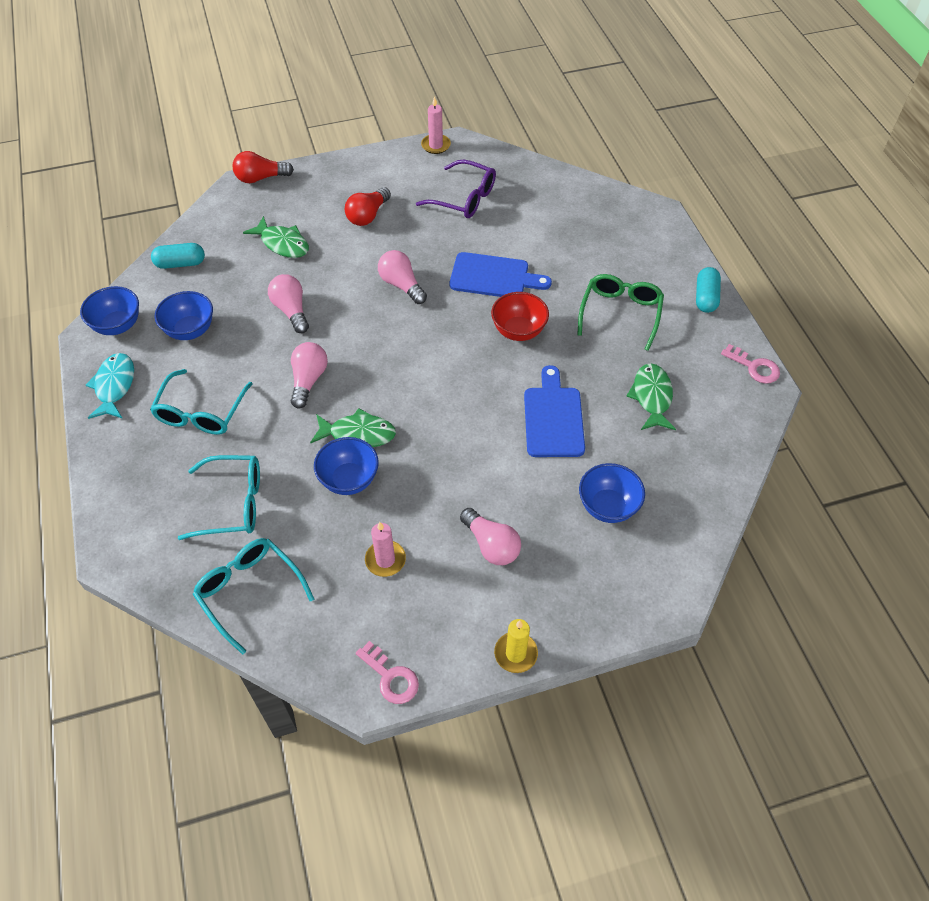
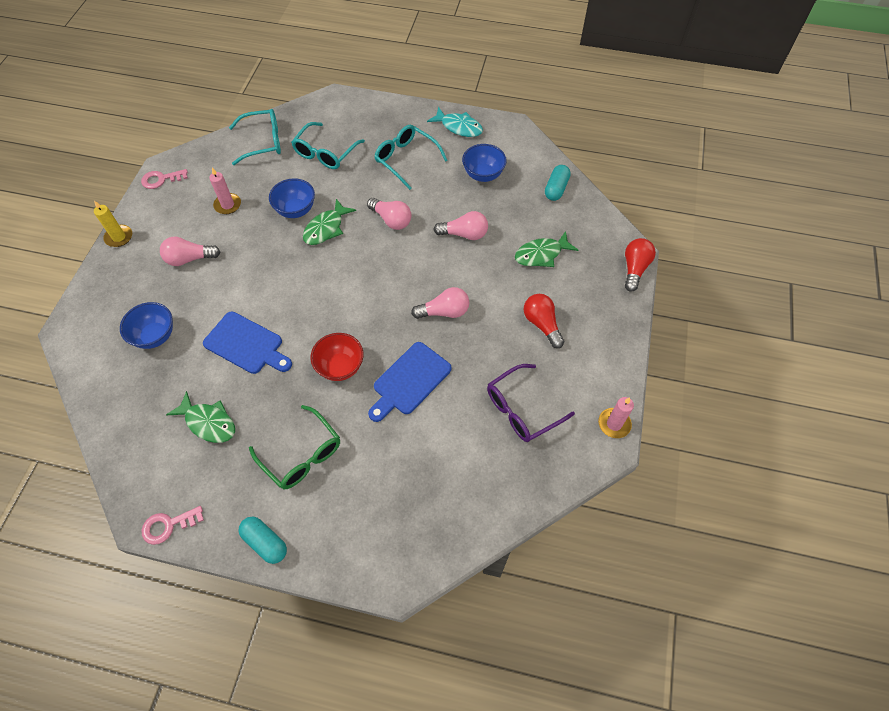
camera: 120 degrees right, 5 degrees up
blue bowl [80,286,139,335] -> none

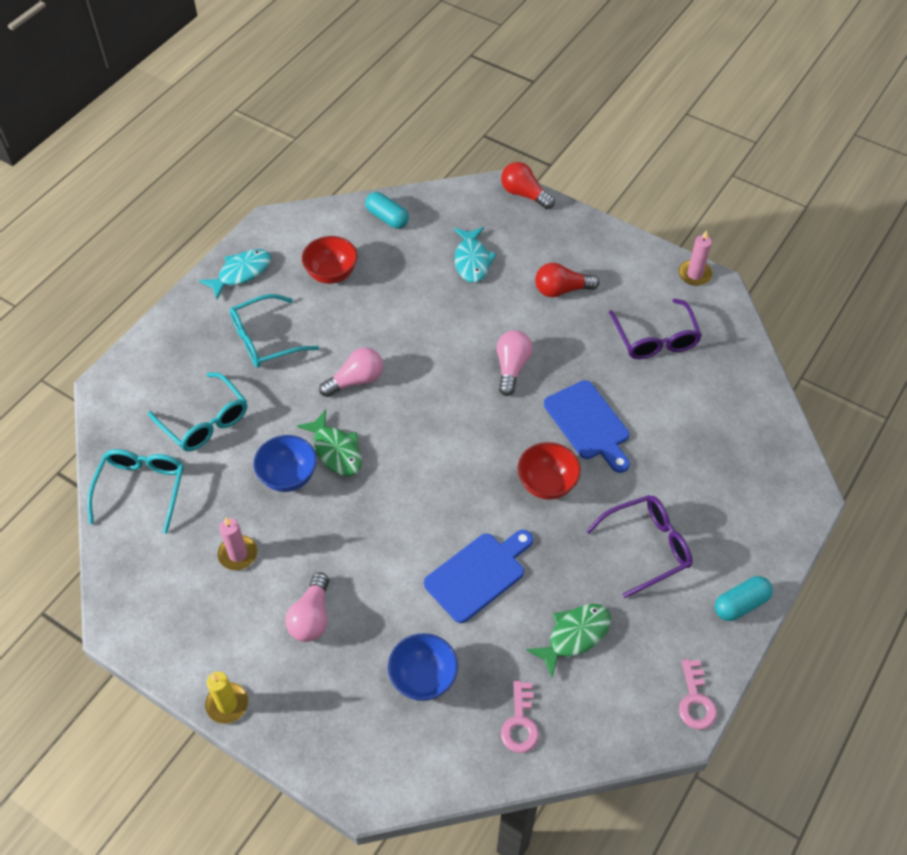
camera: 70 degrees left, 5 degrees down
pink key [141,169,188,189] -> pink key moved to [501,681,539,753]
green glasses [249,405,340,489] -> purple glasses [586,495,692,598]
pink light bulb [433,211,488,240] -> none
blue bowl [462,144,507,182] -> red bowl [302,236,358,284]
green fish [515,231,578,267] -> turquoise fish [454,227,497,283]

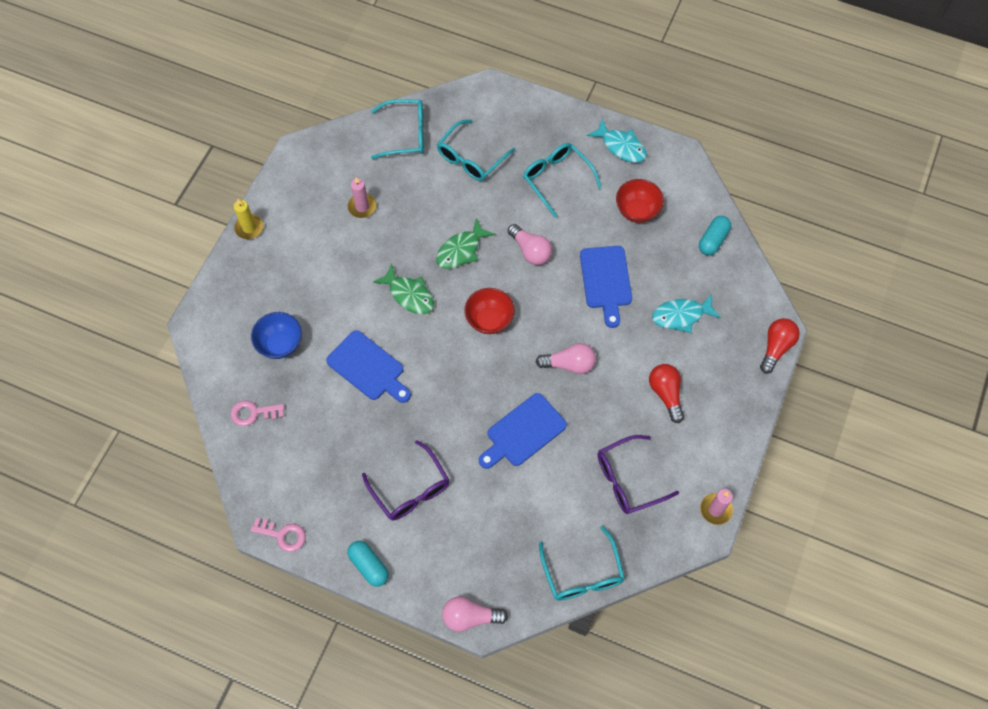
camera: 80 degrees right, 10 degrees up
blue bowl [254,435,317,492] -> none
pink light bulb [285,573,329,642] -> pink light bulb moved to [442,596,508,632]
red bowl [518,442,581,500] -> red bowl moved to [464,288,515,334]
green fish [526,604,611,677] -> green fish moved to [373,264,434,314]
pink key [679,659,717,730] -> pink key turned 150 degrees counterclockwise [250,518,306,552]
none -> turquoise glasses [539,526,625,601]
none -> blue cutting board [580,246,632,328]

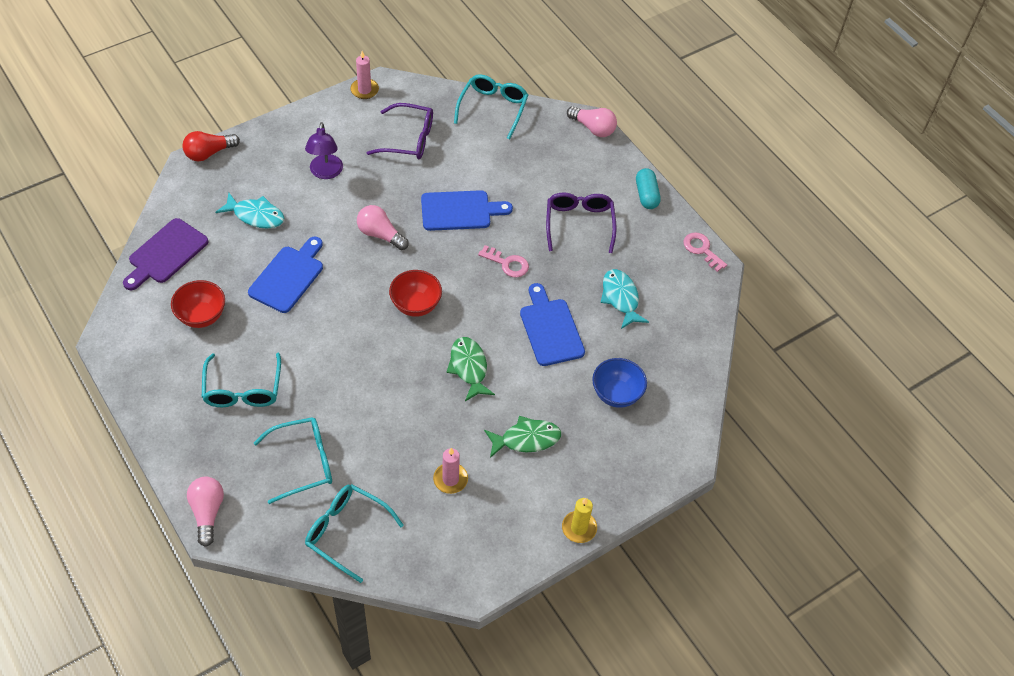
camera: 150 degrees left, 10 degrees down
pink key [230,400,285,426] -> pink key moved to [478,245,529,278]
green fish [436,218,495,269] -> green fish moved to [484,416,561,458]
pink light bulb [508,224,552,265] -> pink light bulb moved to [187,477,224,547]
turquoise fish [587,119,647,163] -> turquoise fish moved to [601,269,649,329]
red light bulb [649,364,684,423] -> purple lamp [305,122,343,179]
turquoise capsule [699,216,731,255] -> purple cutting board [123,218,209,290]

